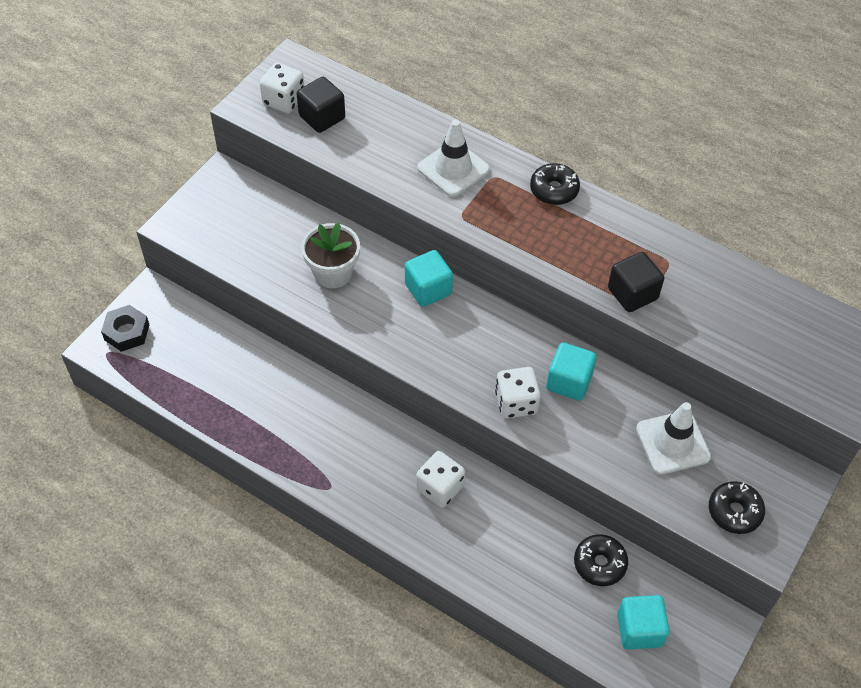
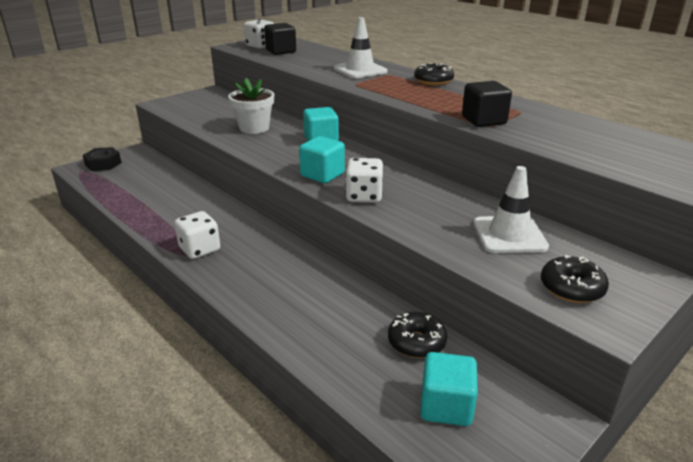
camera: 15 degrees right, 25 degrees down
white dice [416,451,465,508] -> white dice moved to [174,211,220,259]
turquoise cube [546,343,596,401] -> turquoise cube moved to [299,136,345,183]

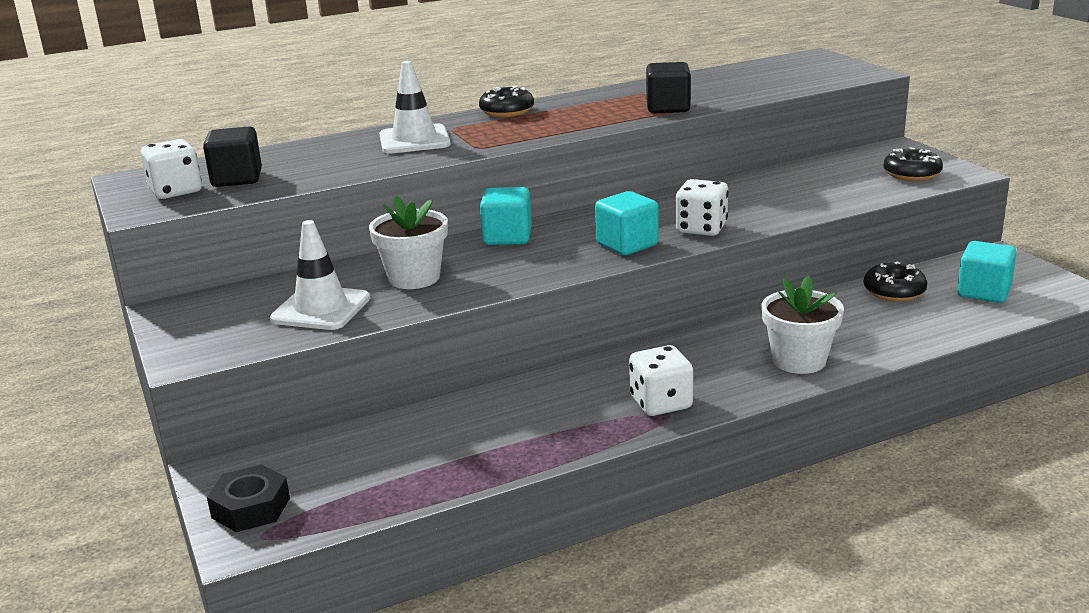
camera: 70 degrees left, 5 degrees down
white traffic cone [473,166,549,253] -> white traffic cone moved to [270,220,370,330]
none -> white flower pot [761,275,844,374]

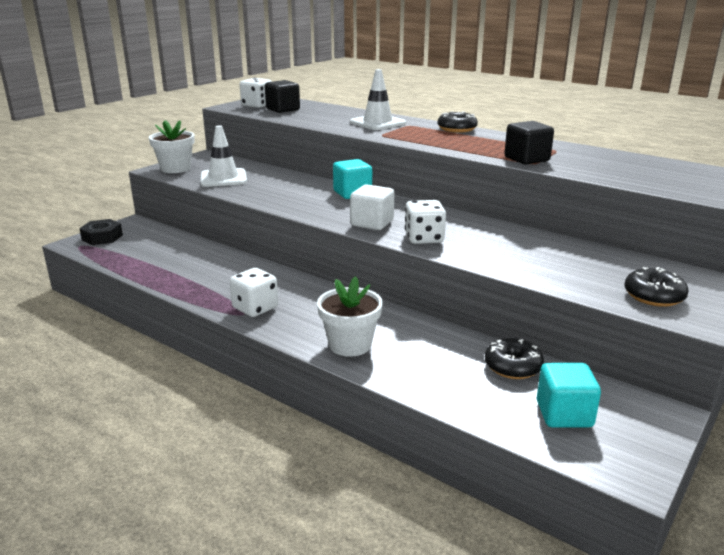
camera: 60 degrees right, 0 degrees up
white flower pot [369,195,448,289] -> white flower pot moved to [149,120,195,173]
turquoise cube [595,191,659,255] -> white cube [350,184,395,230]

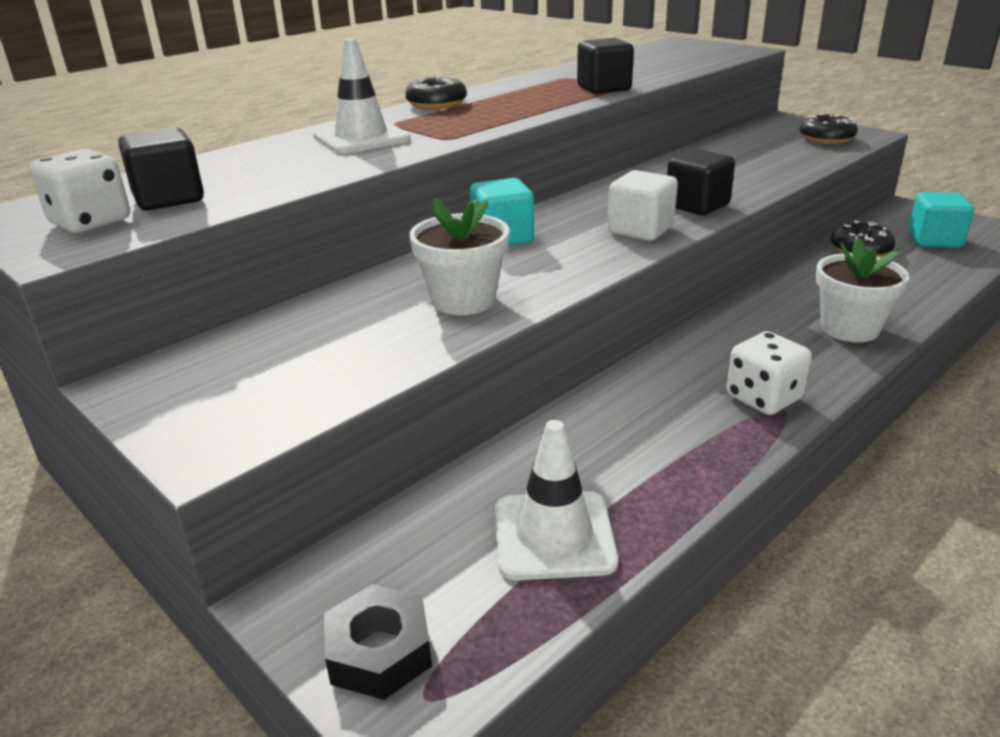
camera: 80 degrees left, 5 degrees up
white flower pot [149,120,195,173] -> white flower pot moved to [409,198,510,315]
white traffic cone [201,125,247,187] -> white traffic cone moved to [495,420,618,581]
white dice [405,200,446,244] -> black cube [667,149,735,215]

